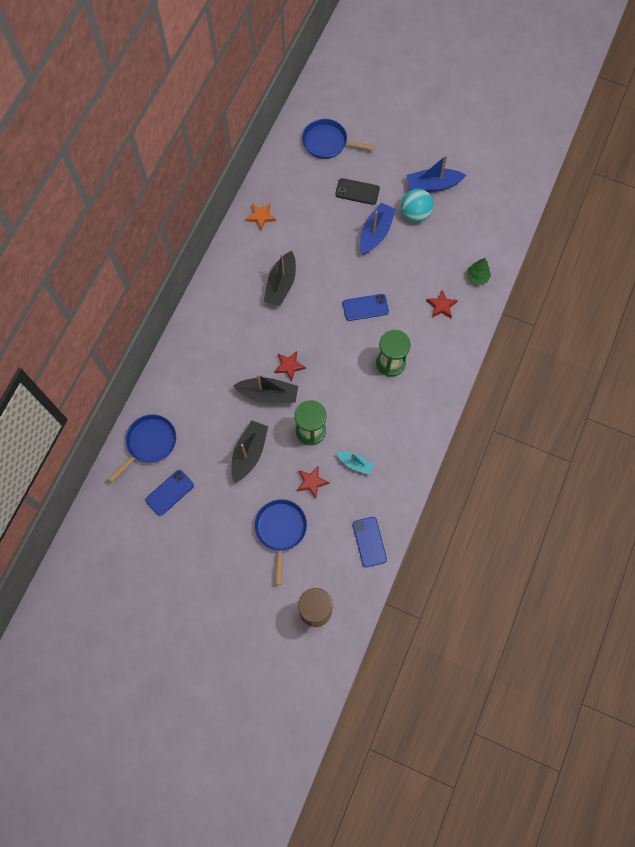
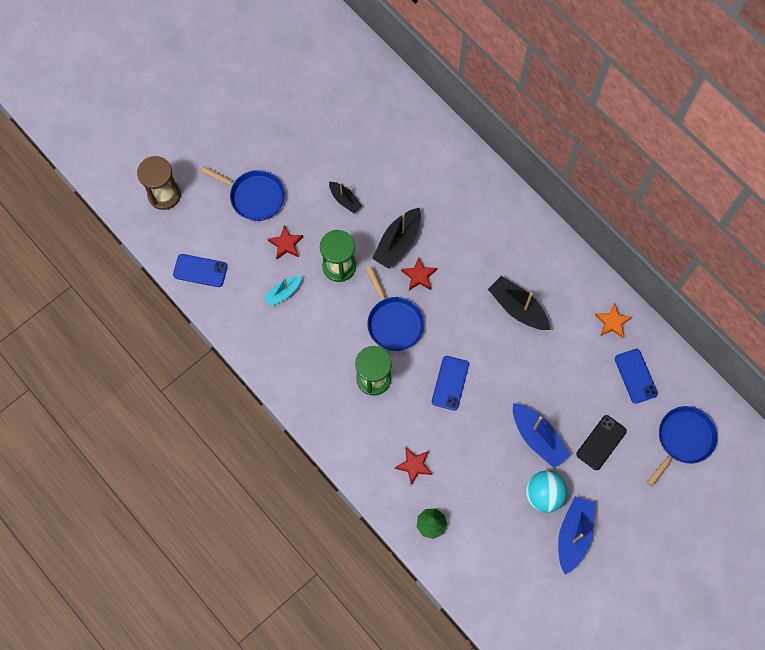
camera: 115 degrees right, 0 degrees up
blue pan [108,414,176,482] -> blue pan moved to [366,267,424,351]
blue phone [145,470,194,516] -> blue phone moved to [615,349,658,404]
black boat [231,420,268,483] -> black boat [329,182,362,213], size x0.60

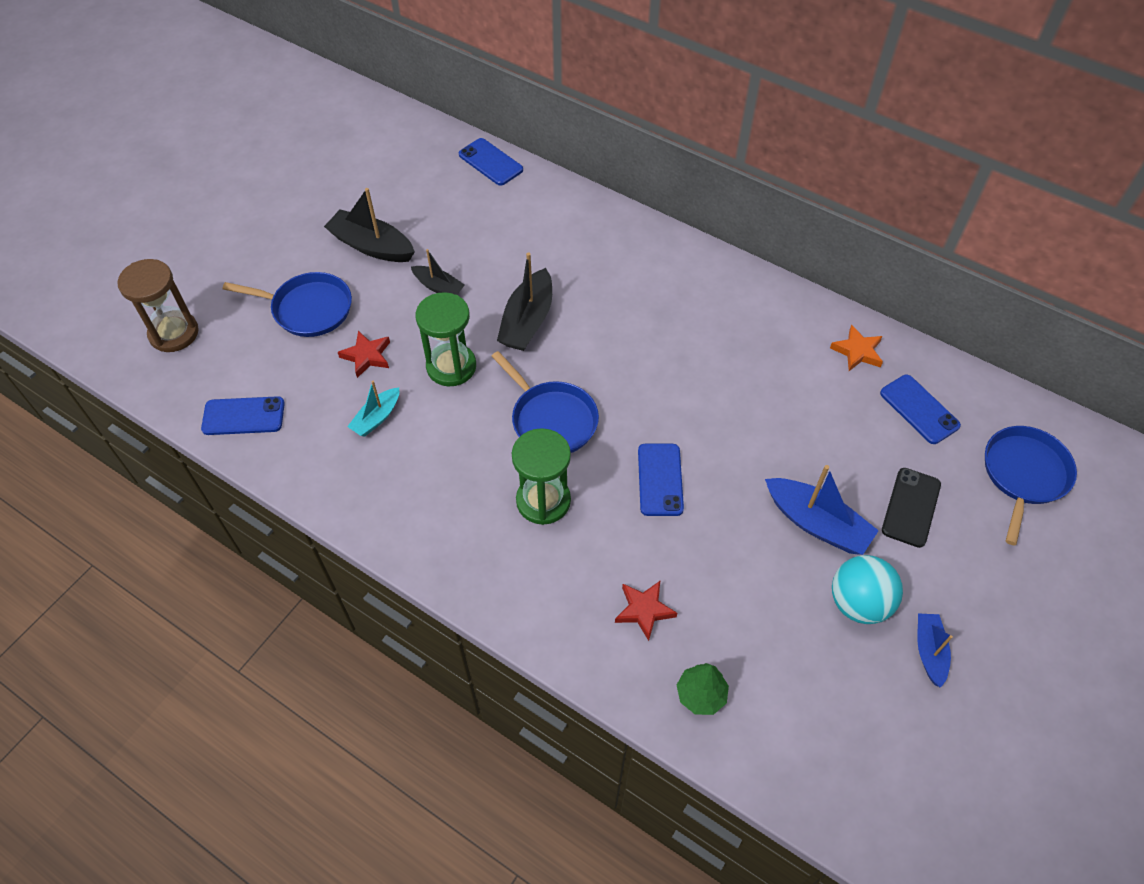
camera: 15 degrees left, 15 degrees down
red star [401,257,437,290] -> none
black boat [488,276,550,330] -> black boat moved to [324,188,415,262]
blue boat [558,497,595,575] -> blue boat [918,614,953,688], size x0.60
none -> blue phone [459,138,523,186]

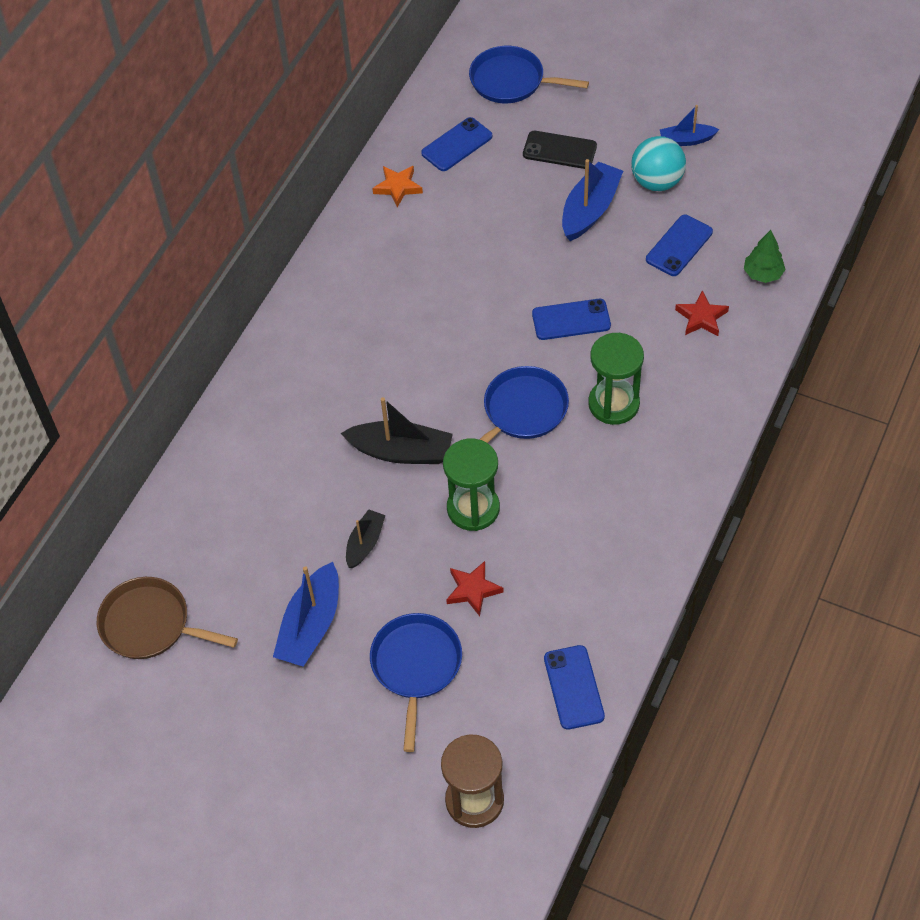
camera: 95 degrees left, 0 degrees up
black boat [324,188,415,262] -> blue boat [273,562,339,667]
turquoise boat [347,381,399,436] -> none
blue phone [459,138,523,186] -> blue phone moved to [646,215,713,276]
none -> brown pan [97,577,238,659]

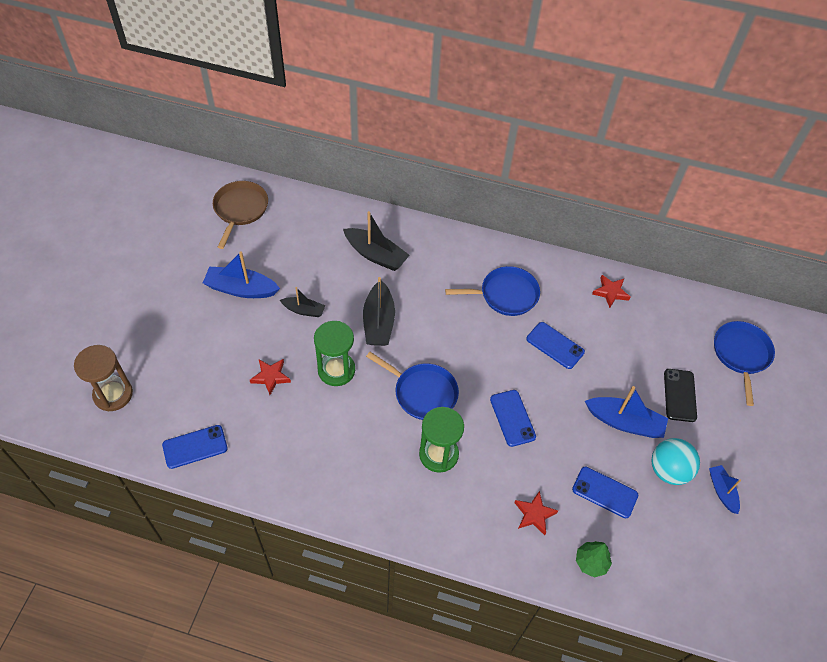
camera: 75 degrees right, 0 degrees up
blue pan [370,613,462,752] -> blue pan moved to [445,266,540,316]
orange star [372,166,423,207] -> red star [592,275,630,308]
blue phone [421,117,492,171] -> blue phone moved to [526,322,585,369]
none -> black boat [343,211,410,271]

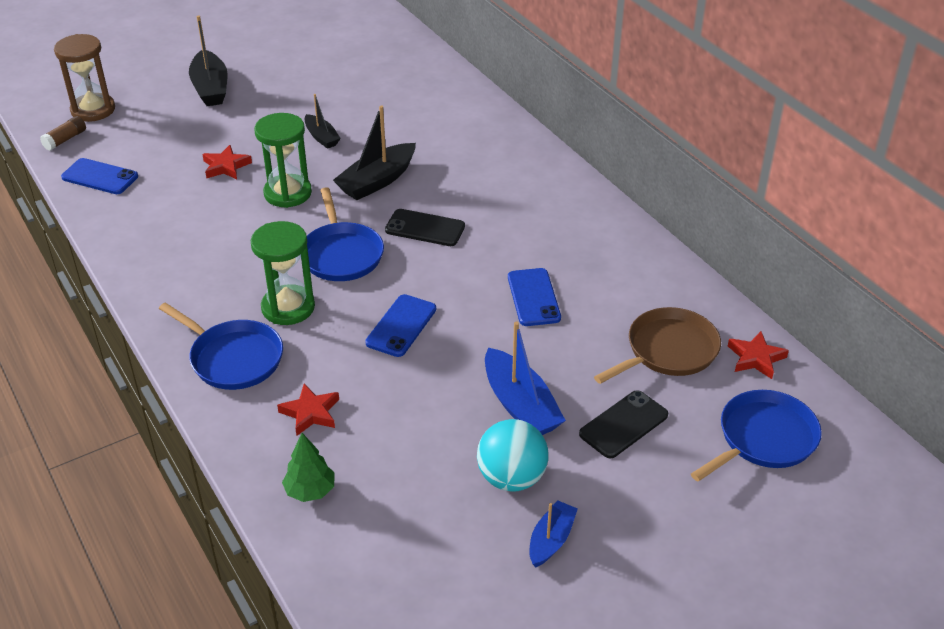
camera: 45 degrees right, 15 degrees down
blue boat [203,251,280,298] -> none
brown pan [213,181,268,249] -> brown pan moved to [594,307,721,384]
black boat [343,211,410,271] -> black boat moved to [189,15,228,106]
blue pan [445,266,540,316] -> blue pan moved to [159,303,283,390]
blue phone [572,467,638,518] -> none
red star [592,275,630,308] -> red star moved to [728,331,789,379]
none -> brown glue stick [40,116,86,151]
none -> black phone [385,209,465,246]

